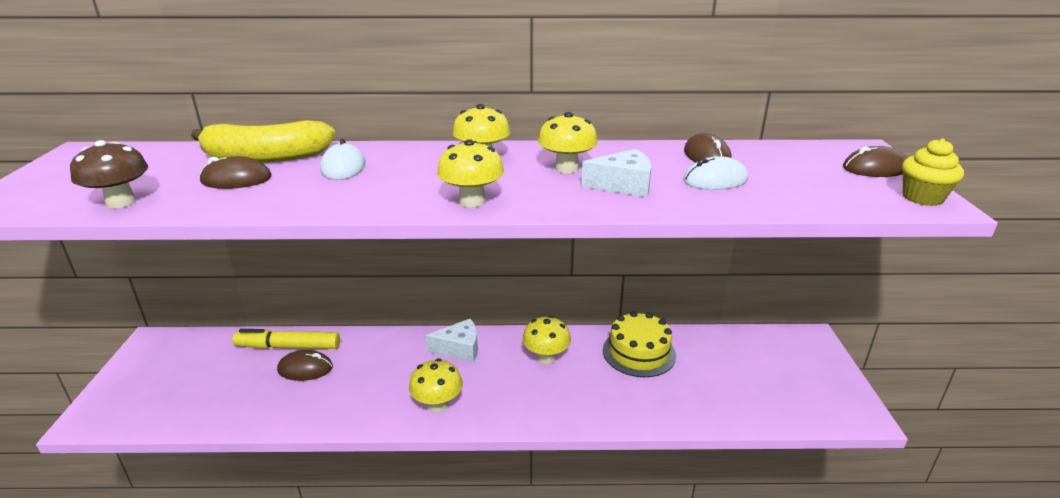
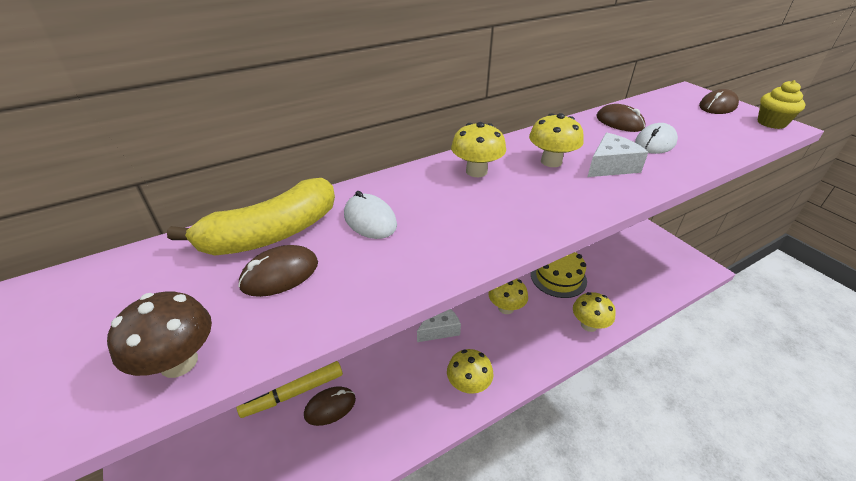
camera: 30 degrees left, 10 degrees up
yellow mushroom [437,139,504,207] -> yellow mushroom moved to [573,292,616,332]

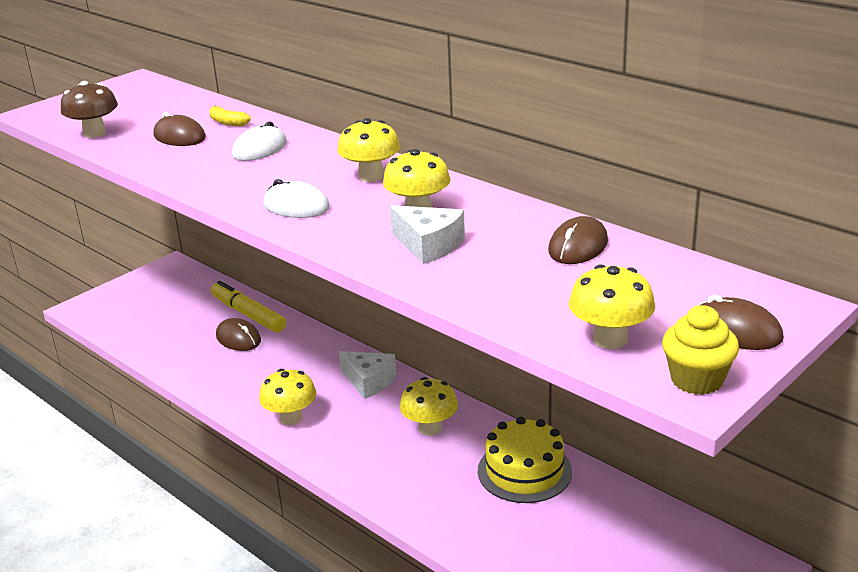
camera: 75 degrees right, 10 degrees down
yellow banana [167,178,335,256] -> yellow banana [209,106,251,126], size x0.41
yellow mushroom [573,292,616,332] -> yellow mushroom moved to [569,265,655,349]
white mouse [635,123,678,154] -> white mouse moved to [263,179,330,218]

